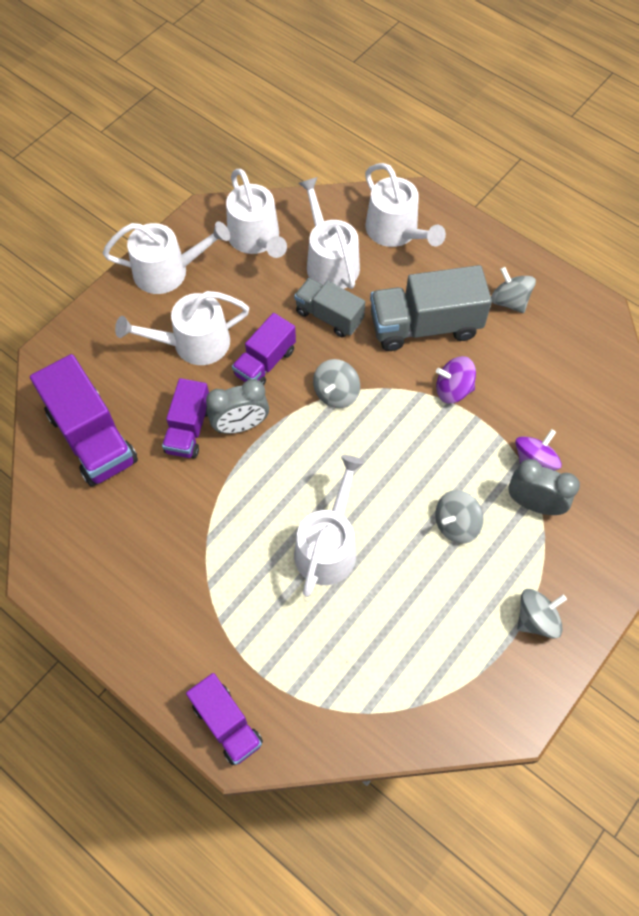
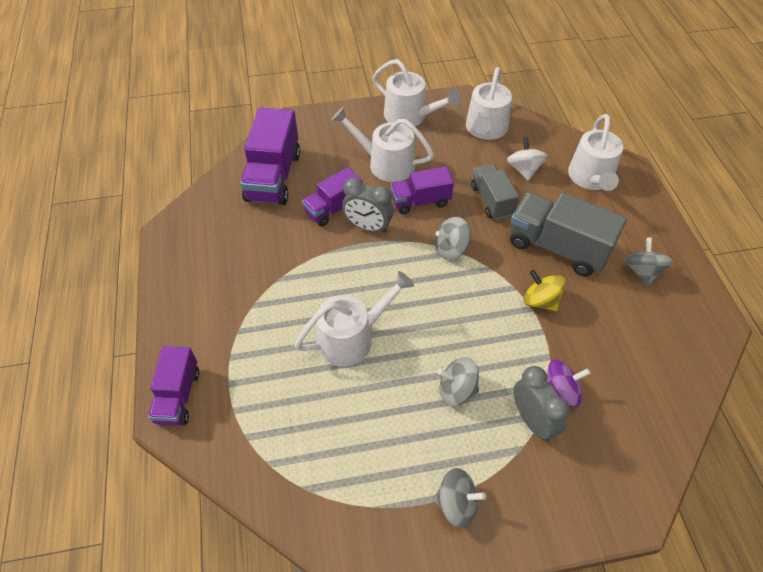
camera: 40 degrees right, 10 degrees down
white watering can [298,177,360,289] -> white spinning top [507,137,548,181]
purple spinning top [436,356,476,403] -> yellow spinning top [523,270,566,311]

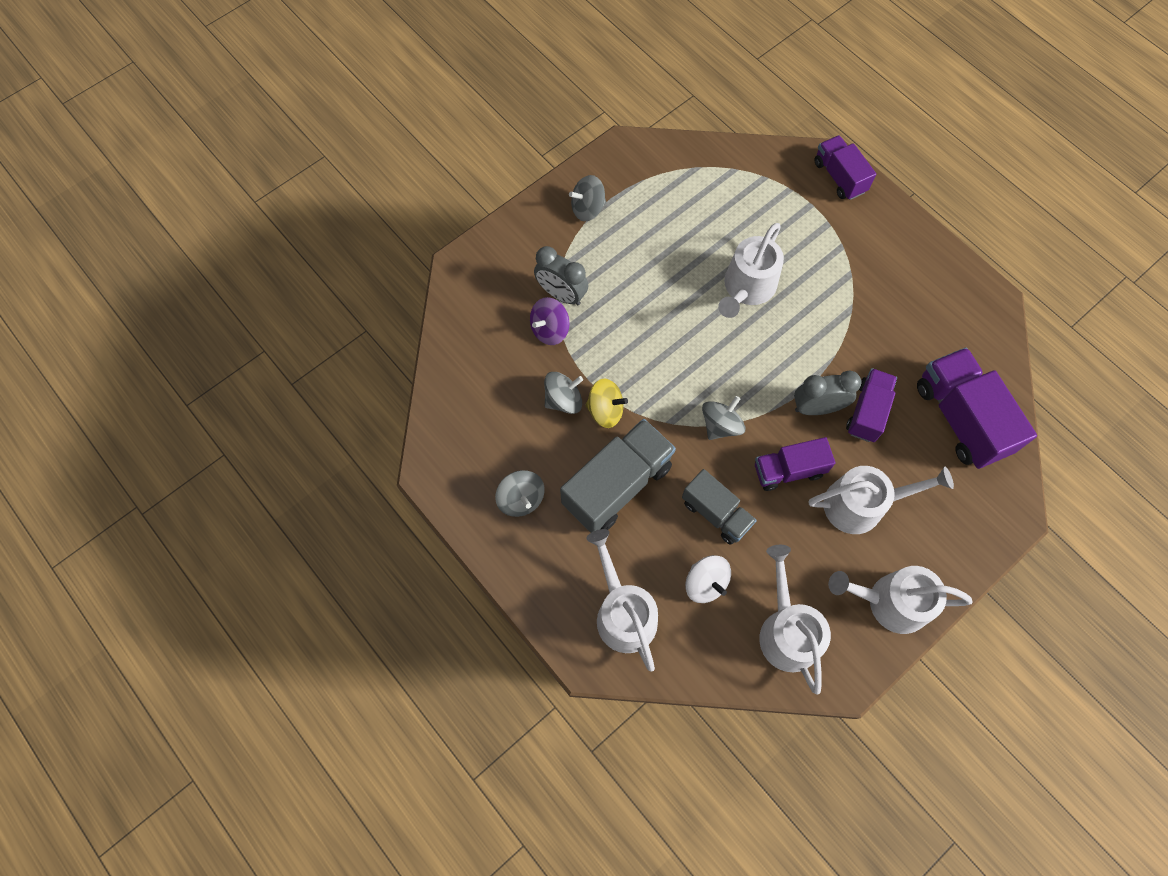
camera: 150 degrees right, 15 degrees up
purple truck [391,167,454,214] -> purple truck turned 150 degrees counterclockwise [755,437,835,491]
grey spinning top [438,357,479,406] -> grey spinning top moved to [544,372,583,414]
grey truck [510,193,627,276] -> grey truck turned 45 degrees counterclockwise [560,419,676,532]

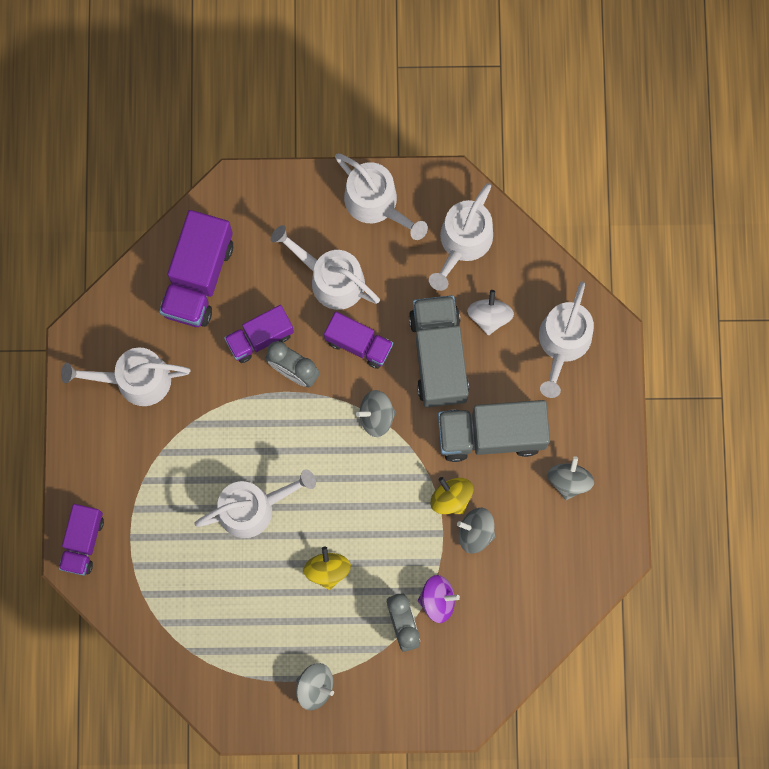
camera: 140 degrees left, 10 degrees up
grey truck [682,469,757,545] -> grey truck [409,295,469,408], size x1.62
none -> white watering can [61,348,190,406]
none -> yellow spinning top [303,547,351,590]

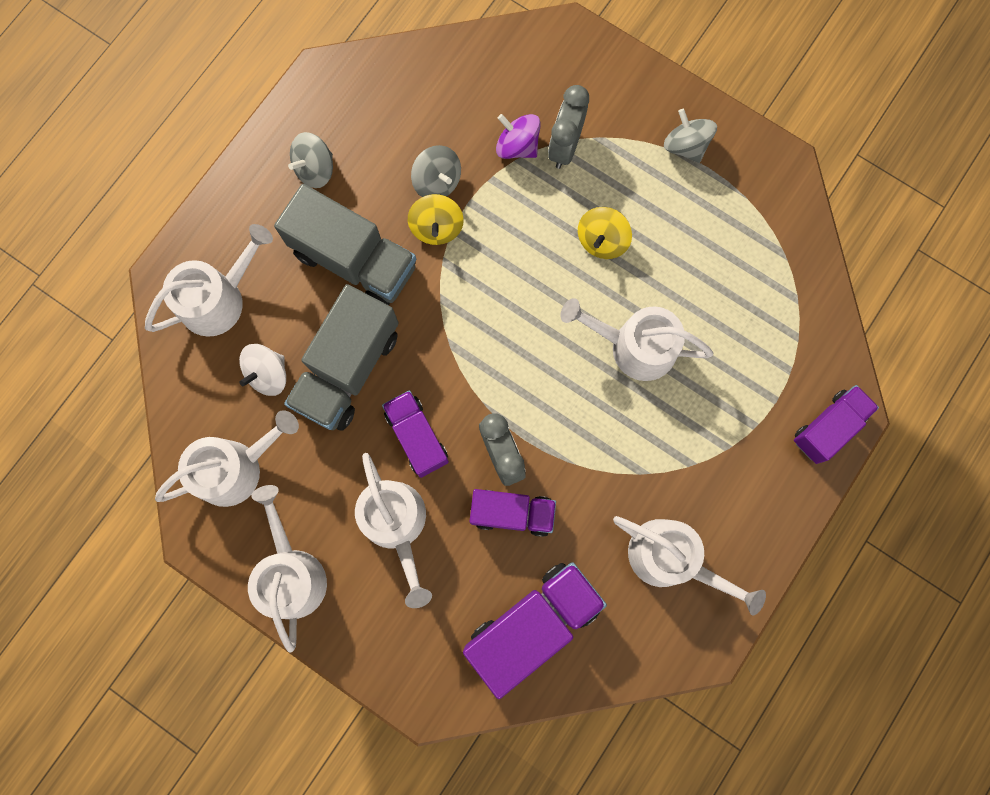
camera: 145 degrees left, 0 degrees up
grey spinning top [356,390,396,437] -> none

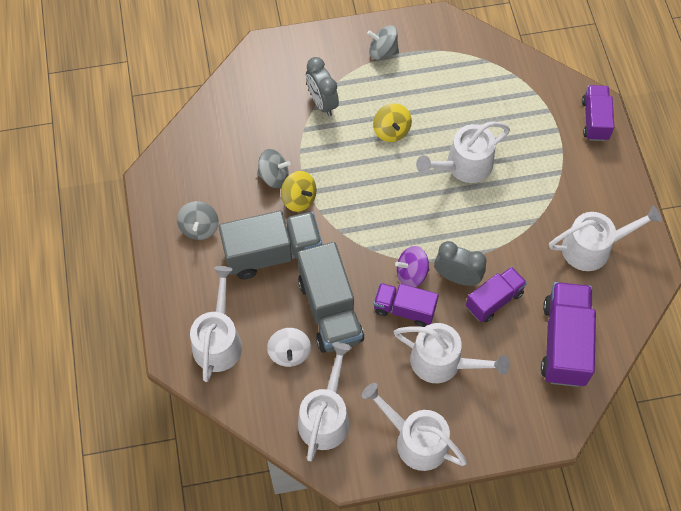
camera: 45 degrees left, 15 degrees down
purple spinning top [496,114,541,159] -> purple spinning top moved to [395,246,429,287]

